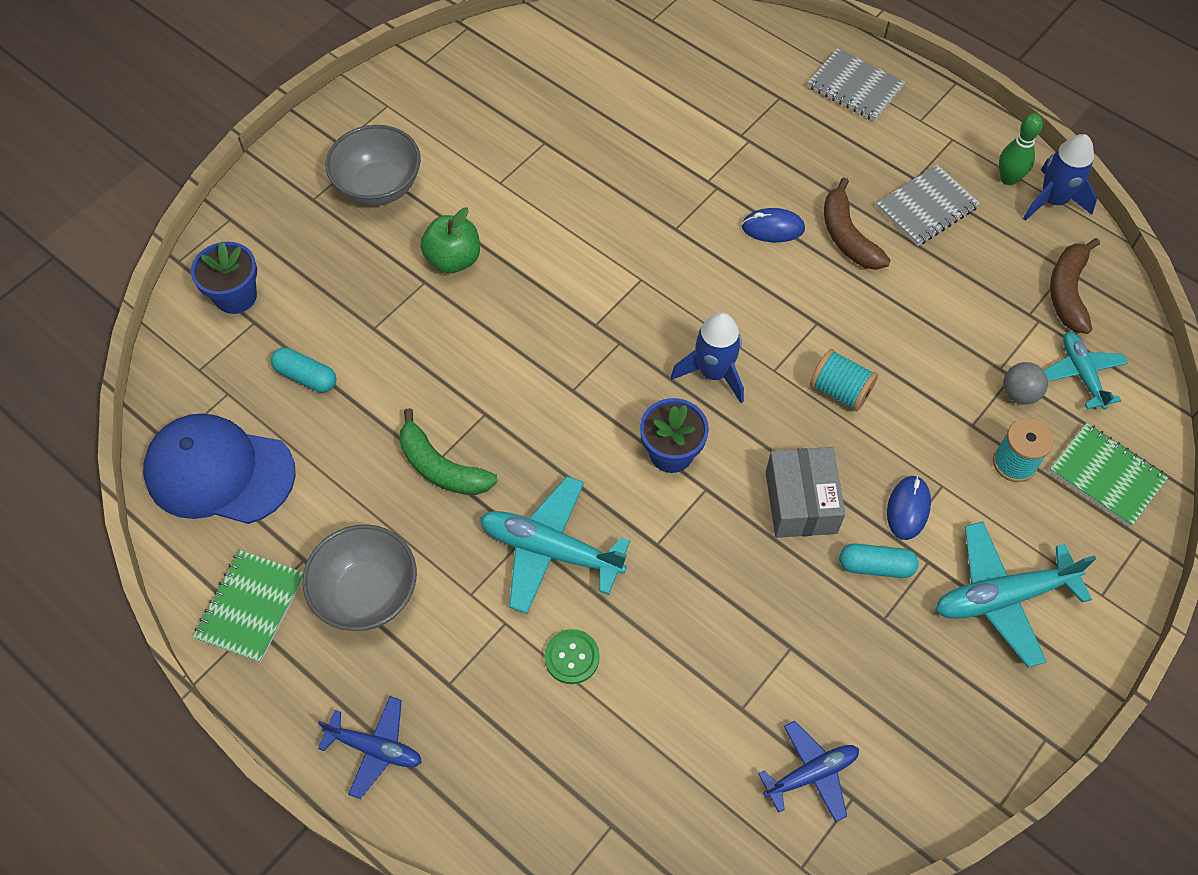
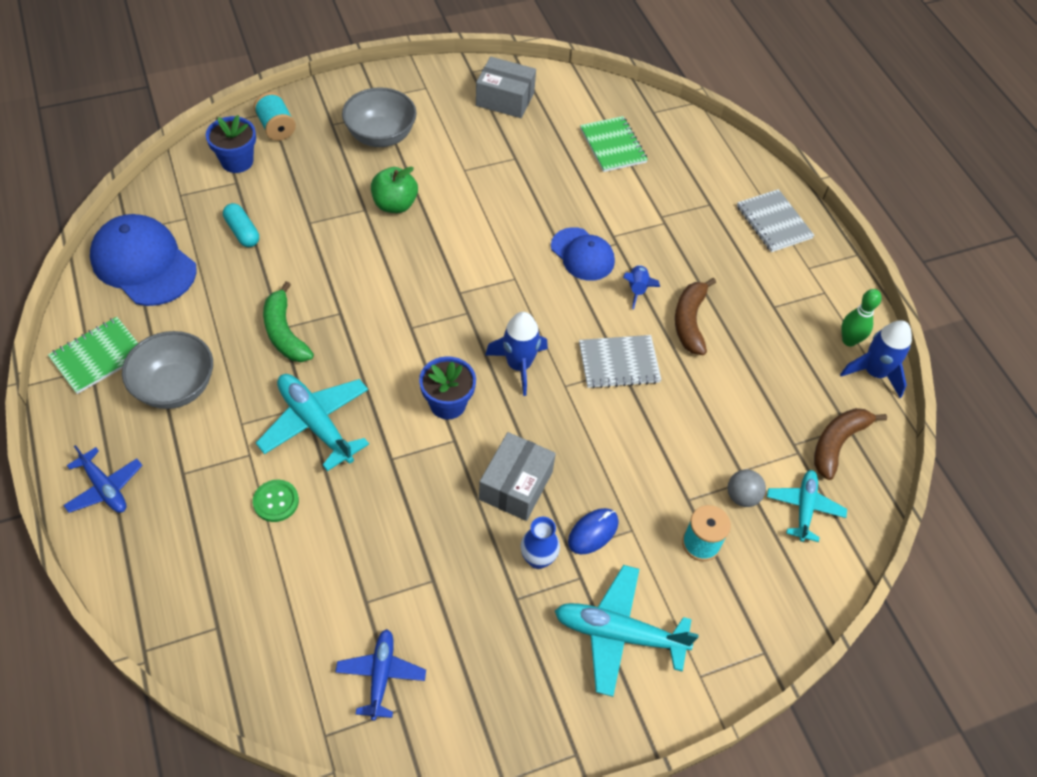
camera: 25 degrees right, 5 degrees down
blue mouse [742,208,805,242] -> blue rocket [623,265,660,309]
blue plane [758,721,859,822] -> blue plane turned 90 degrees counterclockwise [335,629,426,721]
turquoise spool [810,349,878,411] -> turquoise spool moved to [254,92,296,141]
turquoise capsule [839,544,919,578] -> blue vase [521,517,560,569]
grey notebook [876,165,980,246] -> grey notebook moved to [579,335,661,389]
green notebook [1049,423,1168,527] -> green notebook moved to [580,116,648,172]
none -> grey box [476,57,536,118]
none -> blue cap [551,227,615,281]

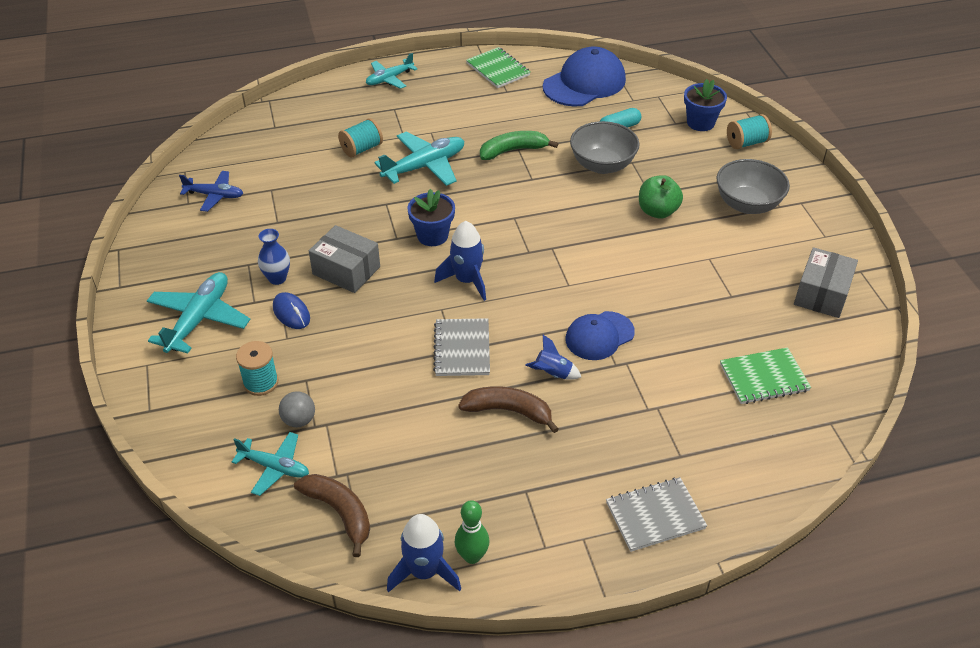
camera: 100 degrees right, 10 degrees down
blue plane [63,445,143,513] -> turquoise plane [366,53,417,89]
grey bowl [122,331,213,409] -> grey bowl moved to [570,121,640,174]
green button [253,480,299,522] -> turquoise spool [338,118,383,157]

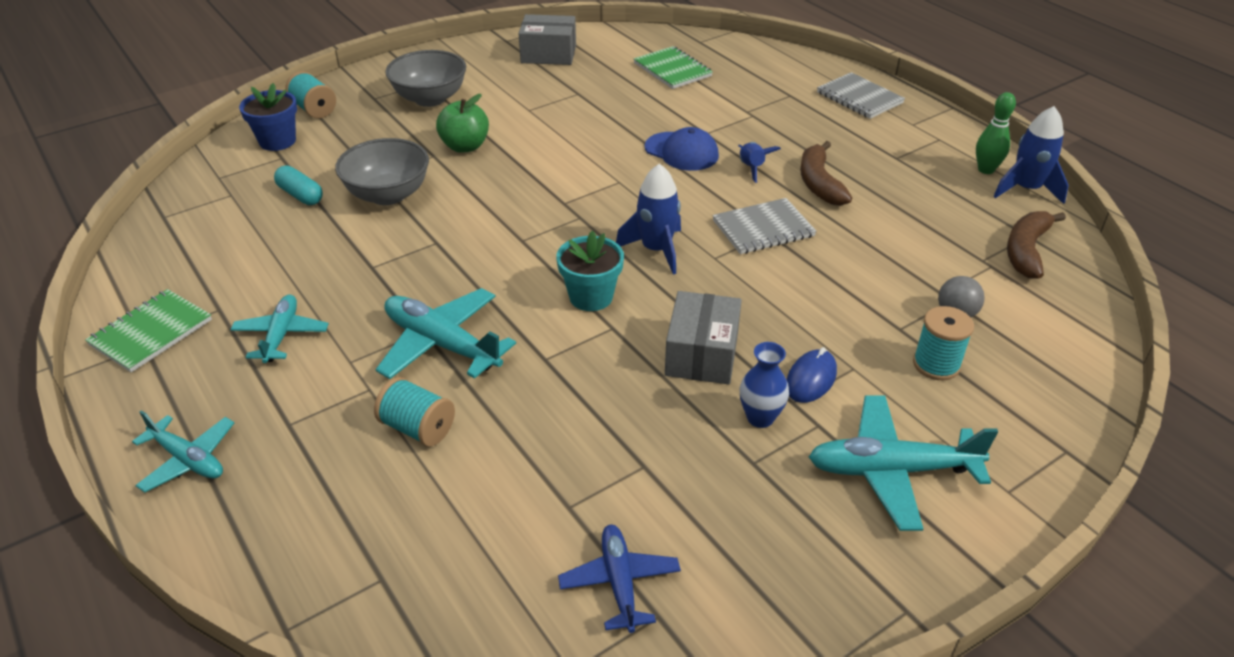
camera: 110 degrees left, 5 degrees down
turquoise plane [232,432,309,496] -> turquoise plane moved to [230,294,329,363]
blue flower pot [407,189,455,246] -> turquoise flower pot [556,231,624,311]
green banana [480,131,558,160] -> none
blue cap [543,46,626,107] -> none

